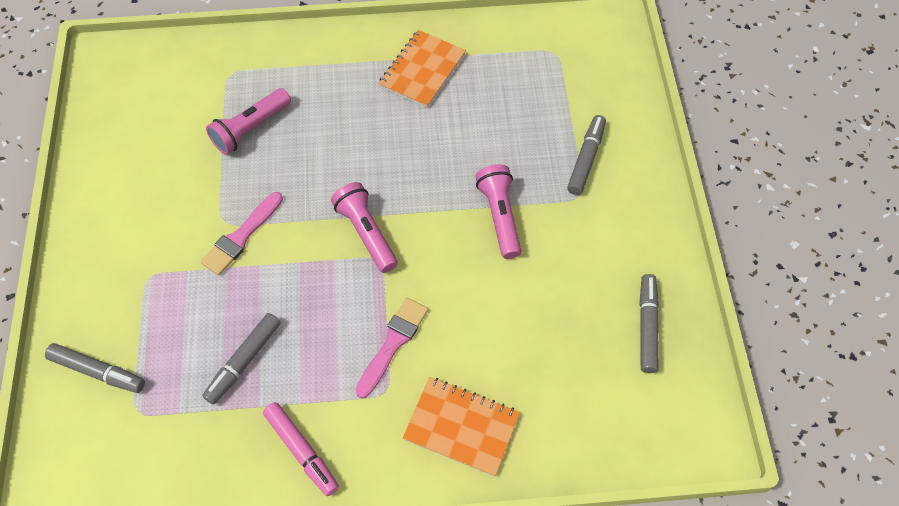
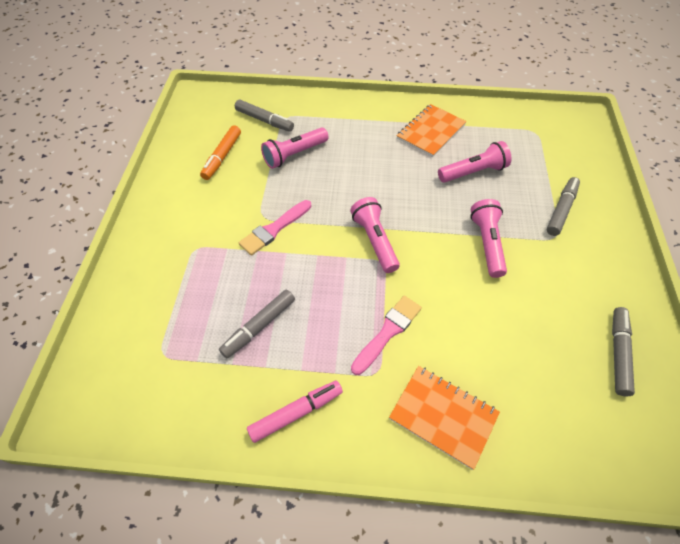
camera: 10 degrees right, 5 degrees down
grey marker [45,343,145,393] -> grey marker moved to [235,100,294,132]
pink marker [263,402,339,496] -> pink marker turned 90 degrees counterclockwise [247,381,343,443]
none -> orange marker [200,125,241,180]
none -> pink flashlight [438,141,511,183]

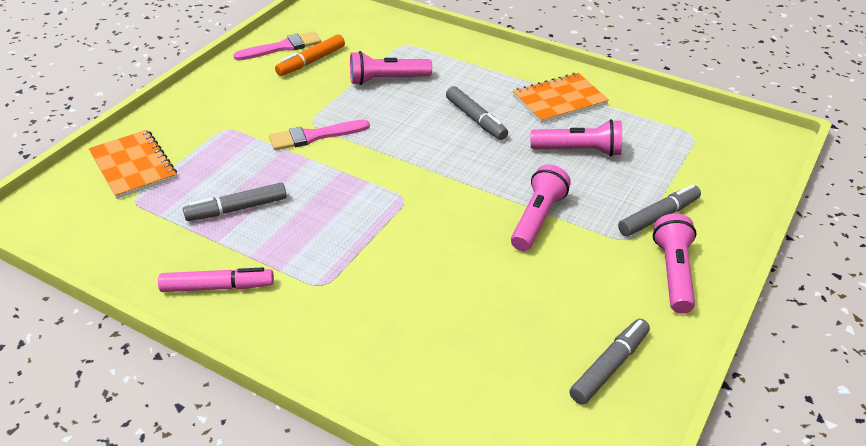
camera: 25 degrees right, 15 degrees down
grey marker [235,100,294,132] -> grey marker moved to [446,86,508,140]
pink flashlight [350,197,400,273] -> pink flashlight moved to [653,213,696,314]
pink brush [351,296,422,375] -> pink brush moved to [233,31,321,60]
orange notebook [389,366,500,470] -> orange notebook moved to [89,130,177,199]

